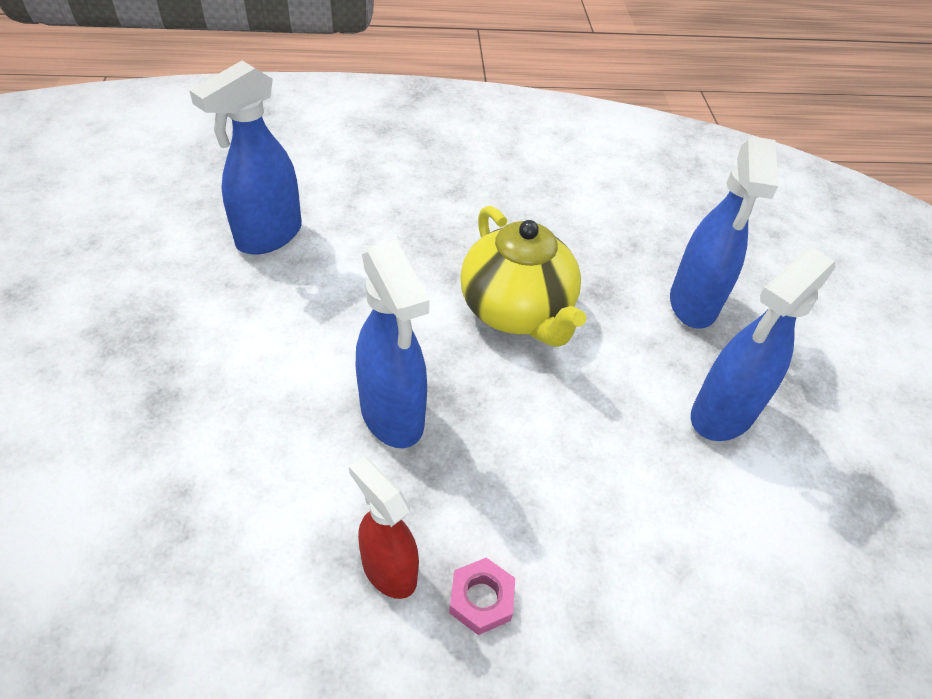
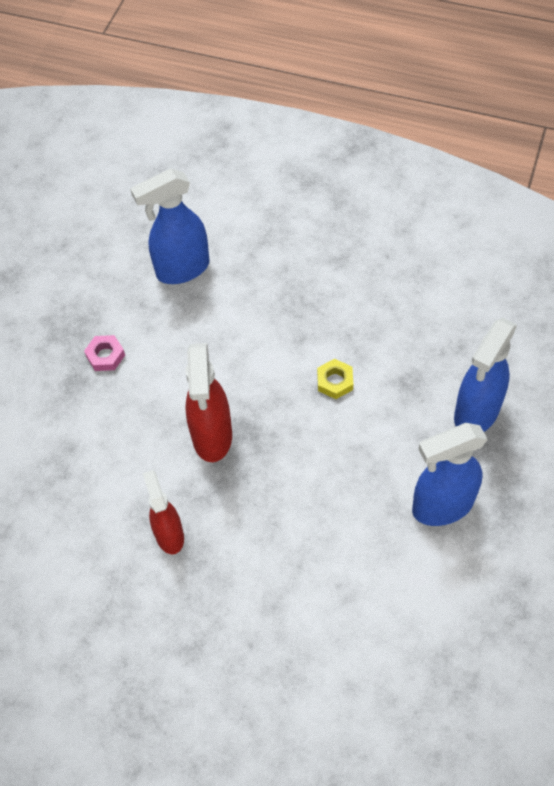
camera: 30 degrees right, 10 degrees up
blue spray bottle [356,239,430,448] -> red spray bottle [185,343,232,462]
pink nut [449,558,515,635] -> pink nut moved to [84,335,125,371]
yellow teapot [460,206,587,347] -> yellow nut [317,359,353,399]

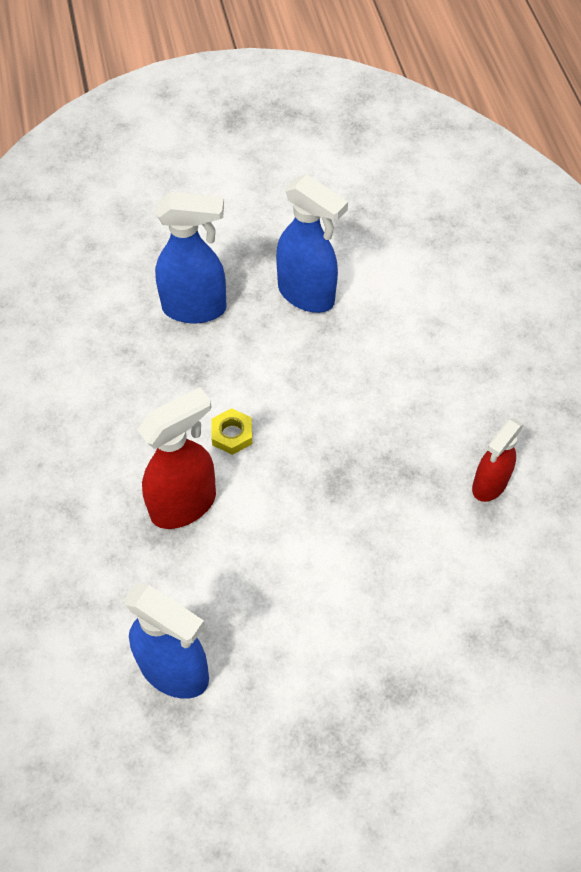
camera: 125 degrees left, 0 degrees up
pink nut [84,335,125,371] -> none
red spray bottle [185,343,232,462] -> red spray bottle moved to [137,387,216,529]

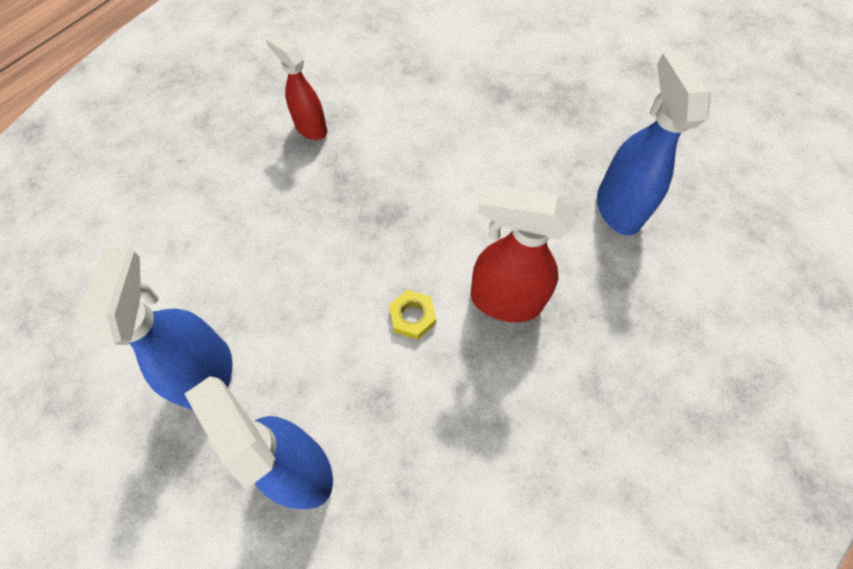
camera: 130 degrees left, 5 degrees up
red spray bottle [472,418,524,502] -> red spray bottle turned 135 degrees counterclockwise [266,34,327,140]

